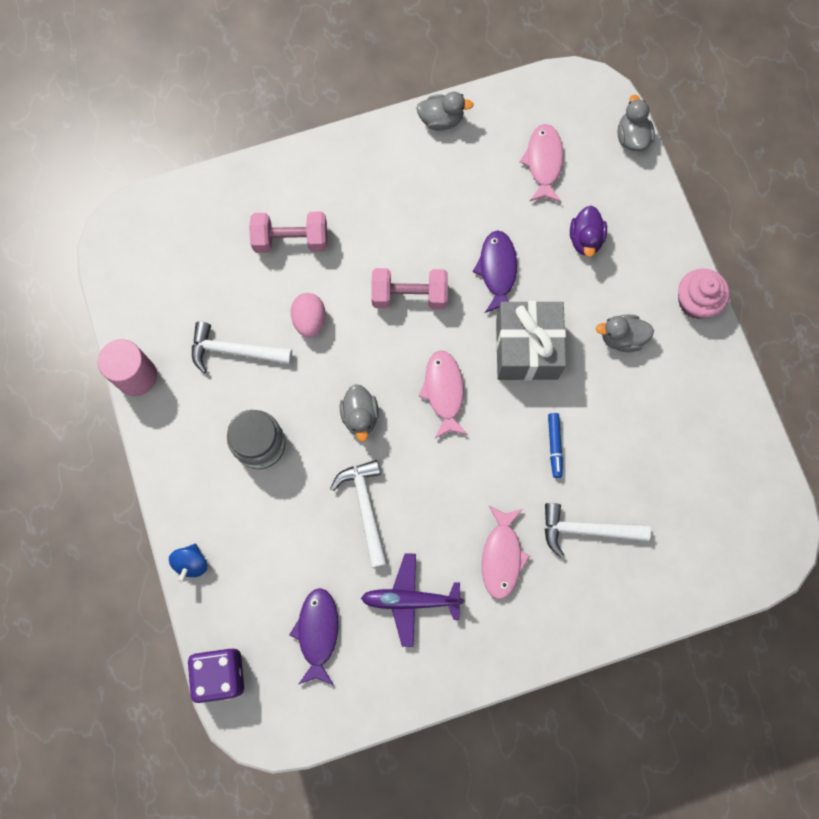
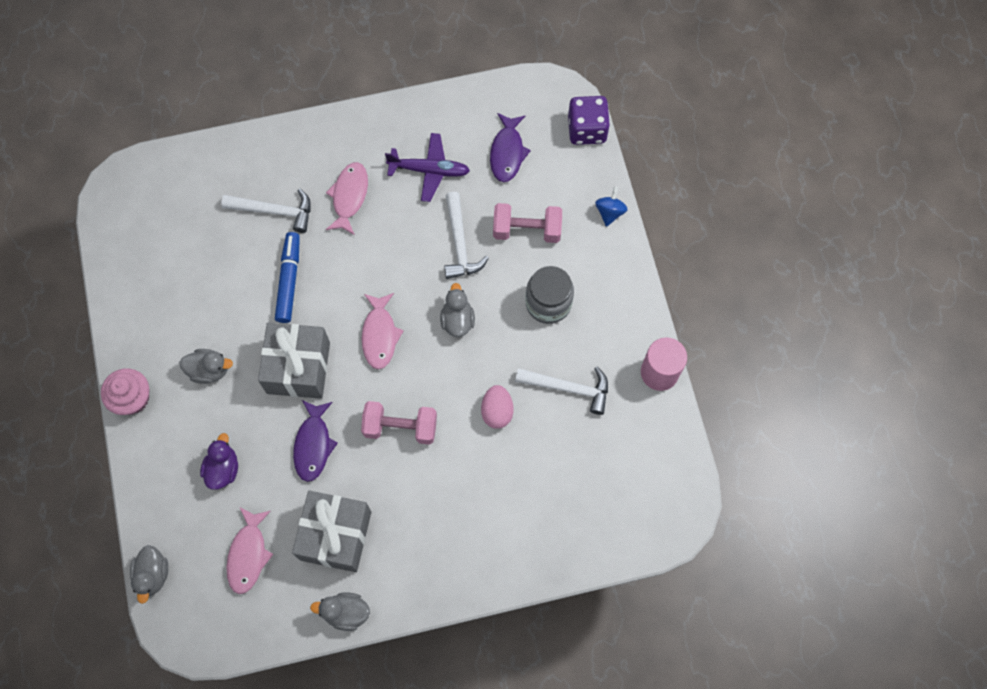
camera: 175 degrees left, 5 degrees down
pink dumbbell [249,211,327,253] -> pink dumbbell moved to [493,203,562,243]
blue marker [548,413,563,478] -> blue marker [275,232,300,323], size x1.63
none -> grey gift [292,490,371,572]

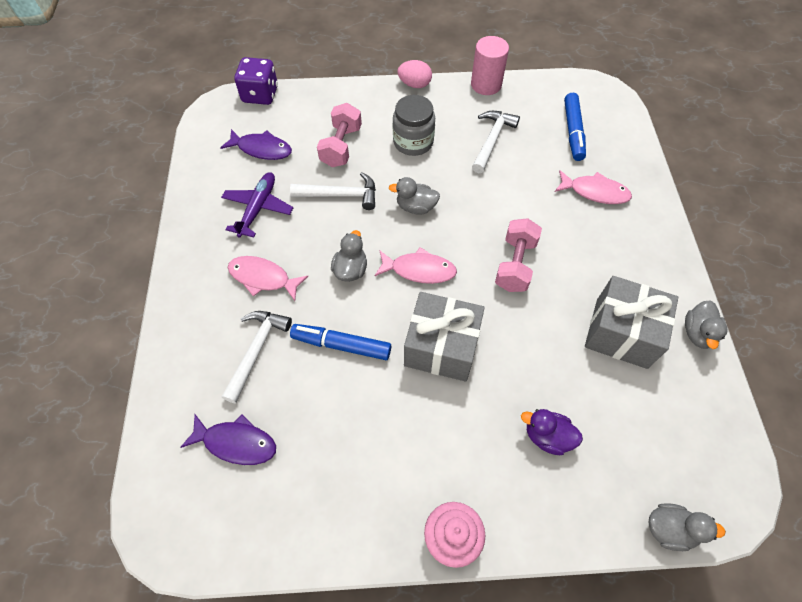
camera: 80 degrees left, 10 degrees down
grey duck [179,349,233,384] -> grey duck moved to [331,230,367,282]
pink fish [226,507,273,594] -> pink fish moved to [555,170,632,204]
purple fish [293,400,338,482] -> purple fish moved to [180,414,276,465]
pink egg [481,385,513,429] -> pink egg moved to [398,60,432,88]
blue spinning top [595,186,628,227] -> none
none -> blue marker [564,93,586,161]

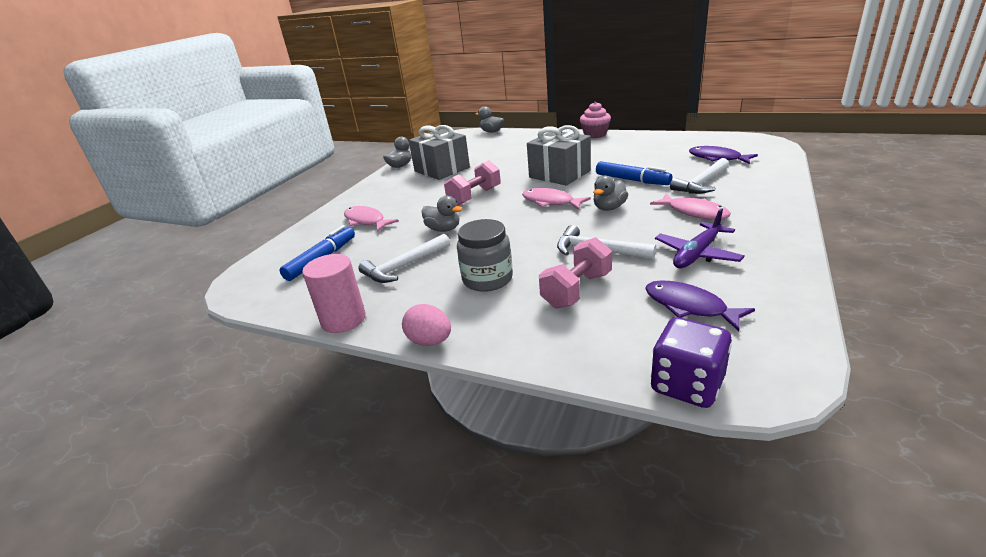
camera: 150 degrees left, 30 degrees down
grey duck [389,177,440,215] -> grey duck moved to [422,196,462,232]
purple duck [521,409,583,455] -> none

